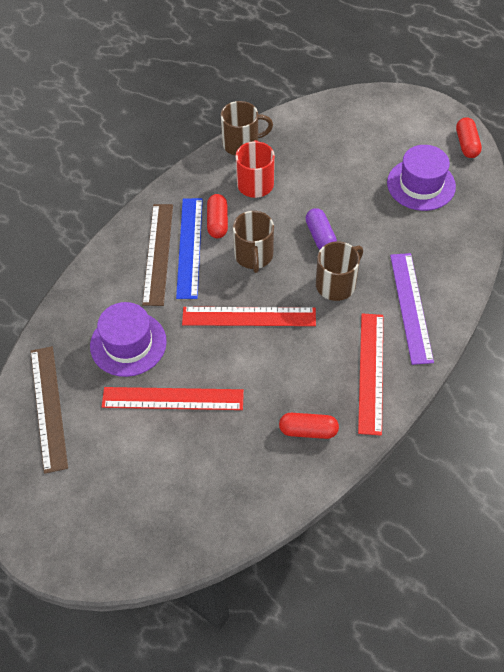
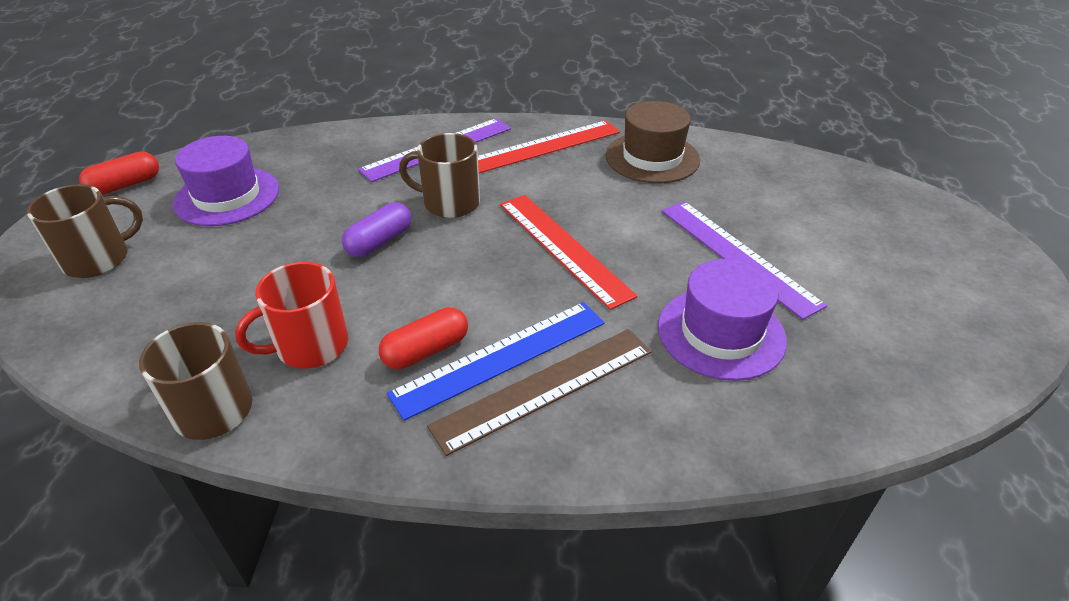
camera: 125 degrees left, 15 degrees down
brown ruler [31,346,68,474] -> none
red ruler [102,387,244,410] -> purple ruler [662,201,827,320]
brown mug [233,211,274,273] -> brown mug moved to [27,184,143,278]
red capsule [279,413,339,439] -> brown hat [606,101,700,183]

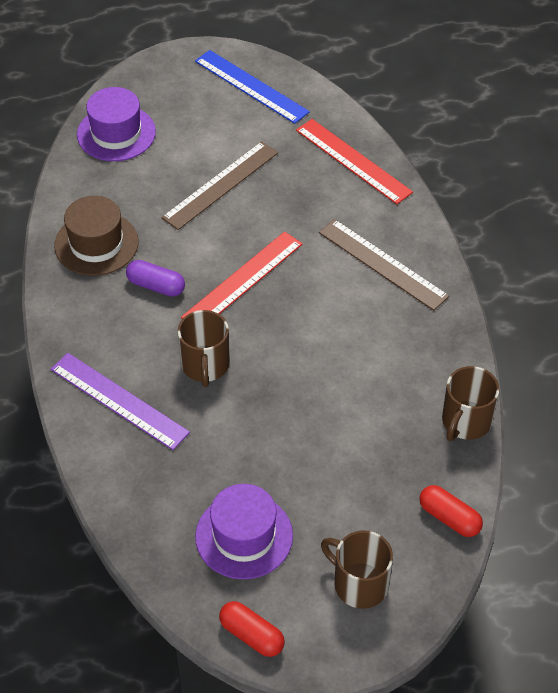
camera: 105 degrees left, 10 degrees up
red mug [235,262,348,369] -> none
purple capsule [342,202,411,257] -> purple capsule moved to [126,260,185,297]
red capsule [379,307,468,369] -> red capsule moved to [419,485,483,537]
blue ruler [387,302,605,421] -> blue ruler moved to [195,50,310,124]
red ruler [478,120,620,173] -> red ruler moved to [296,119,413,204]
purple hat [658,259,787,381] -> purple hat moved to [77,87,156,161]
purple ruler [662,201,827,320] -> brown ruler [161,141,278,230]

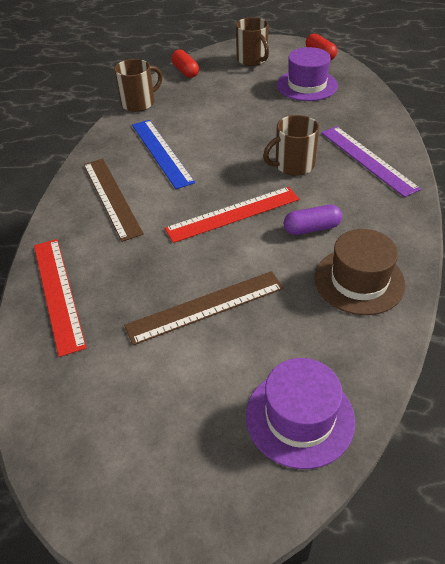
camera: 155 degrees left, 5 degrees down
purple capsule [126,260,185,297] -> purple capsule turned 60 degrees counterclockwise [284,205,342,235]
brown mug [178,310,230,387] -> brown mug turned 135 degrees counterclockwise [263,115,319,176]
blue ruler [195,50,310,124] -> blue ruler moved to [132,120,195,189]

